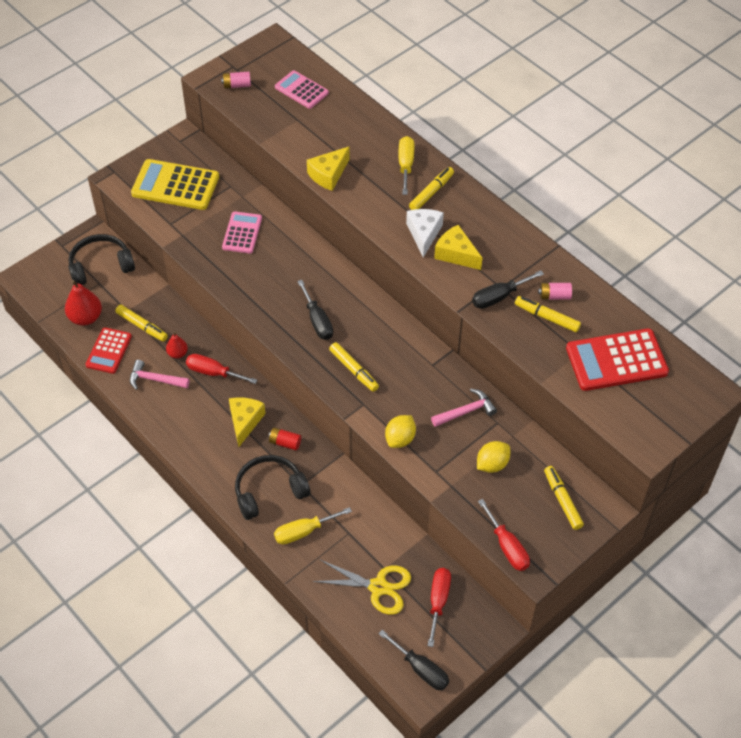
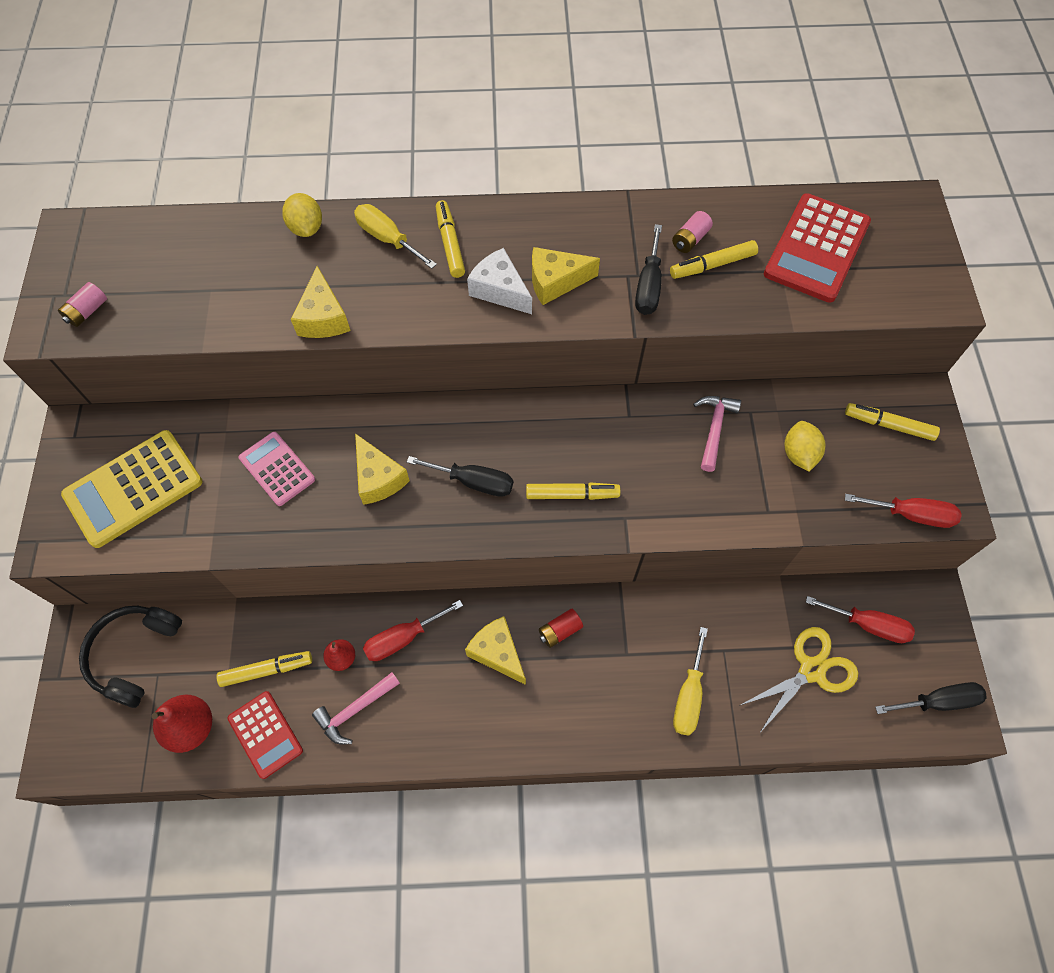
camera: 50 degrees left, 10 degrees up
black headphones [235,455,310,520] -> none
pink calculator [275,70,329,109] -> none
yellow lemon [385,415,416,448] -> yellow lemon moved to [282,193,322,237]
red screwdriver [427,568,451,647] -> red screwdriver turned 150 degrees clockwise [806,596,915,643]
none -> yellow cheese [355,433,410,505]

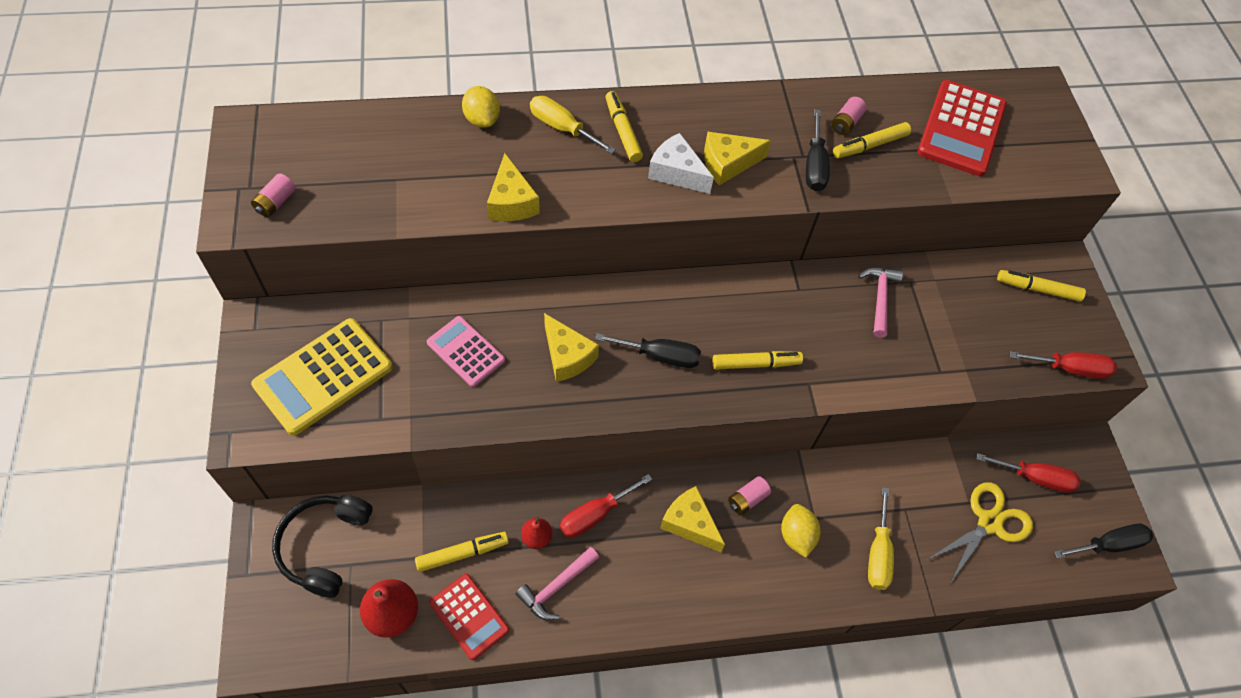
camera: 10 degrees left, 5 degrees down
red battery [539,609,583,648] -> pink battery [728,476,771,515]
yellow lemon [784,421,825,471] -> yellow lemon moved to [781,504,821,557]

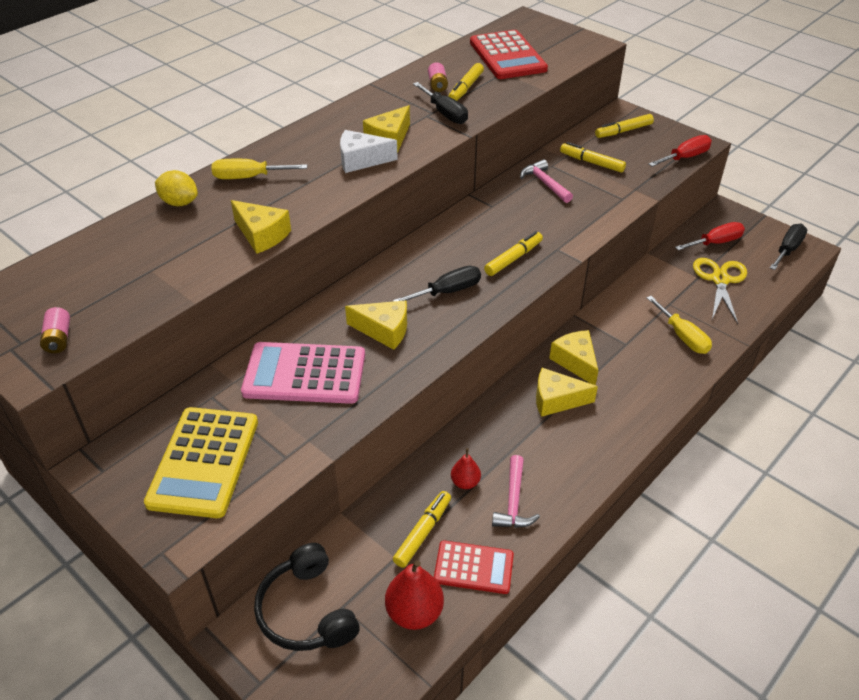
camera: 35 degrees left, 15 degrees down
pink calculator [427,316,505,387] -> pink calculator [241,342,365,404], size x1.63
red screwdriver [559,474,652,538] -> none
yellow marker [605,91,643,162] -> yellow marker moved to [560,142,626,173]
pink battery [728,476,771,515] -> yellow cheese [549,330,598,385]
yellow lemon [781,504,821,557] -> none

